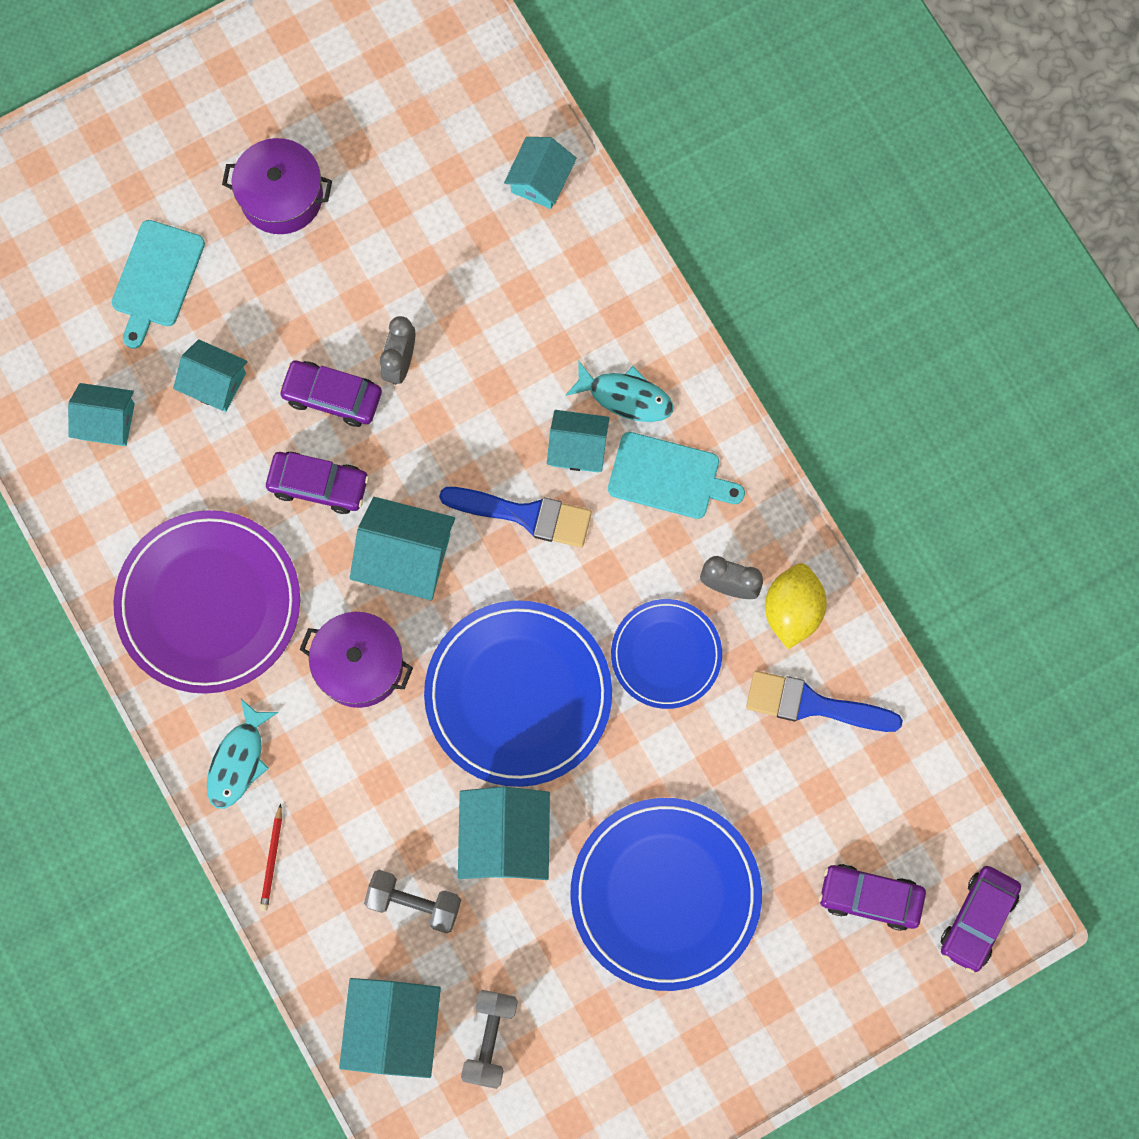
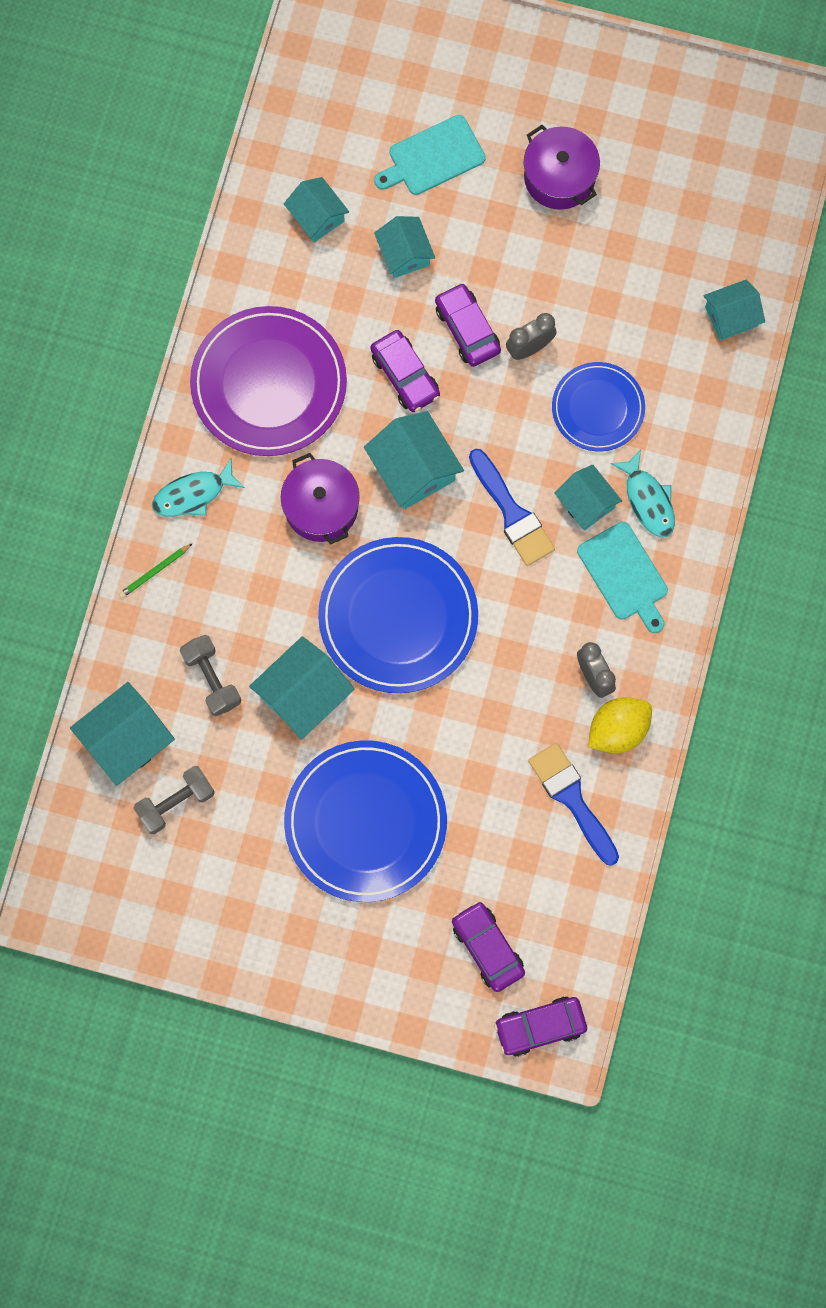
camera: 45 degrees right, 0 degrees up
red pencil [260,804,282,911] -> green pencil [119,543,193,598]
blue plate [611,599,722,709] -> blue plate moved to [552,362,645,451]

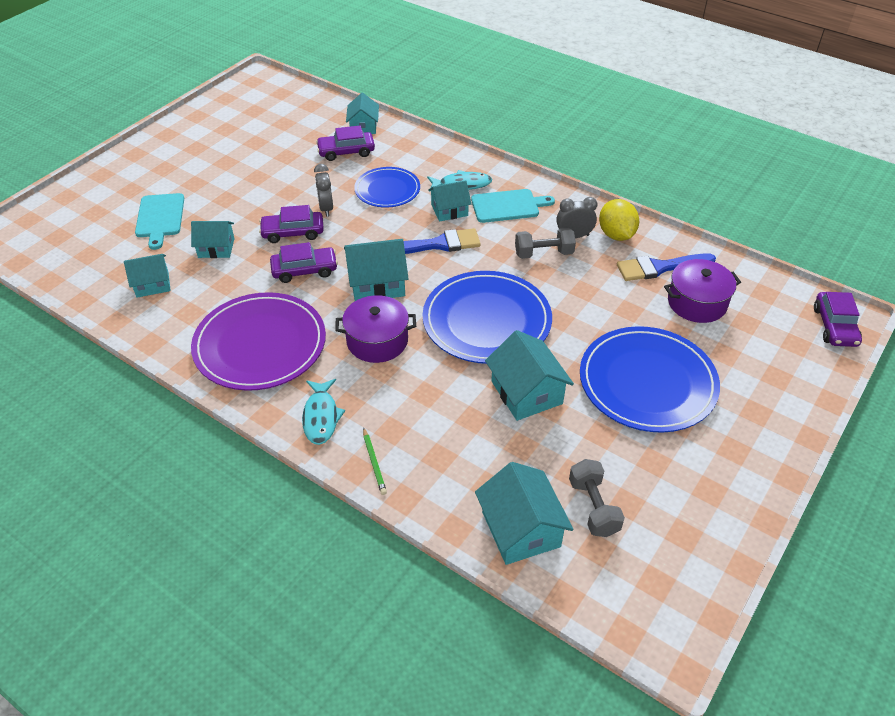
camera: 70 degrees left, 30 degrees down
grey dumbbell [180,635,241,716] -> grey dumbbell moved to [515,228,576,259]
purple car [452,901,525,992] -> purple car moved to [316,126,375,161]
purple pot [524,125,600,210] -> purple pot moved to [664,259,741,323]

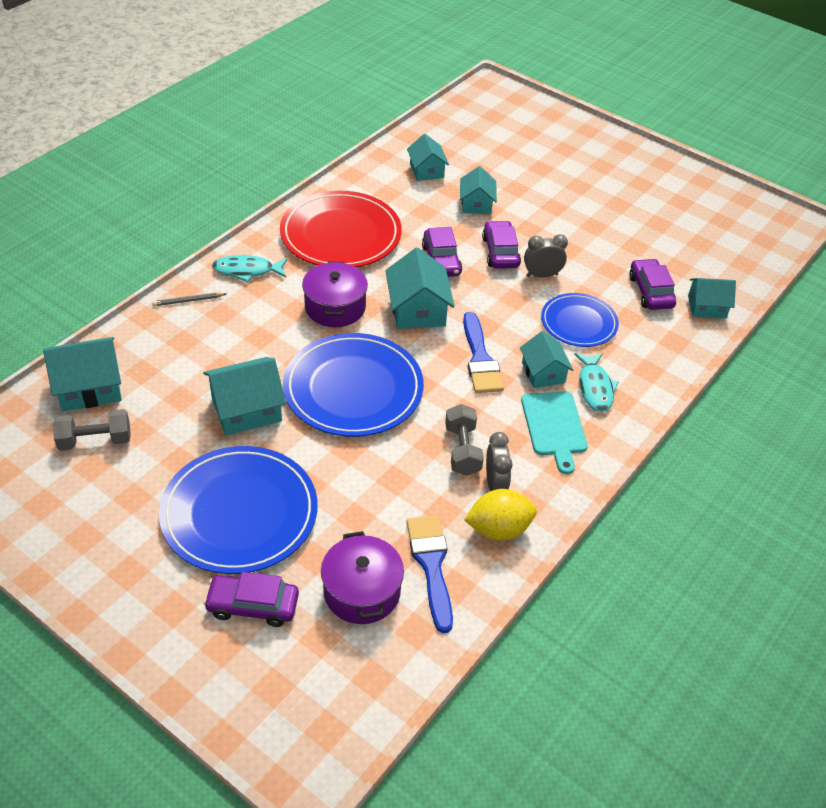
camera: 90 degrees right, 0 degrees up
turquoise cutting board [135,193,184,250] -> none
purple plate [191,292,326,391] -> red plate [280,191,402,267]
green pencil [363,428,387,495] -> grey pencil [152,293,226,306]
purple car [814,292,862,347] -> purple car moved to [203,572,299,627]

